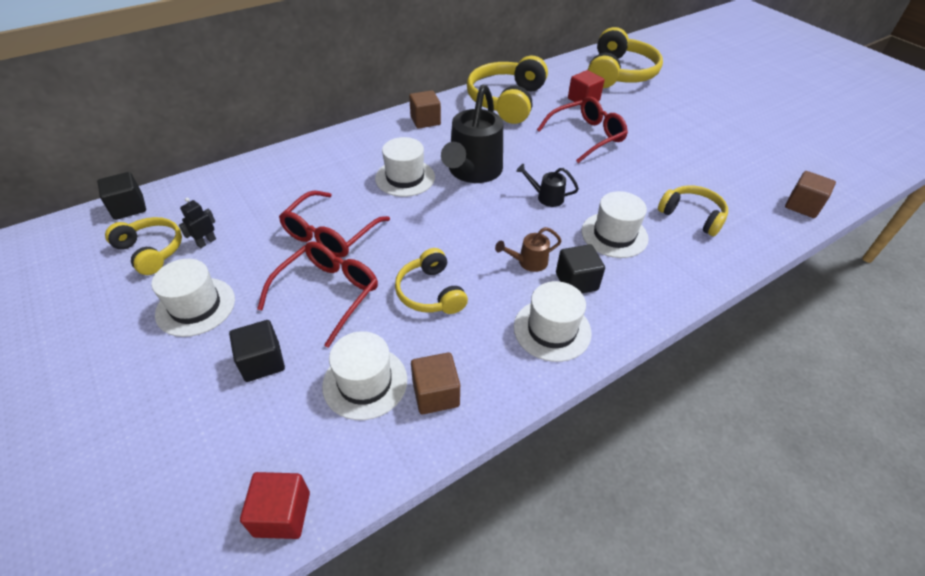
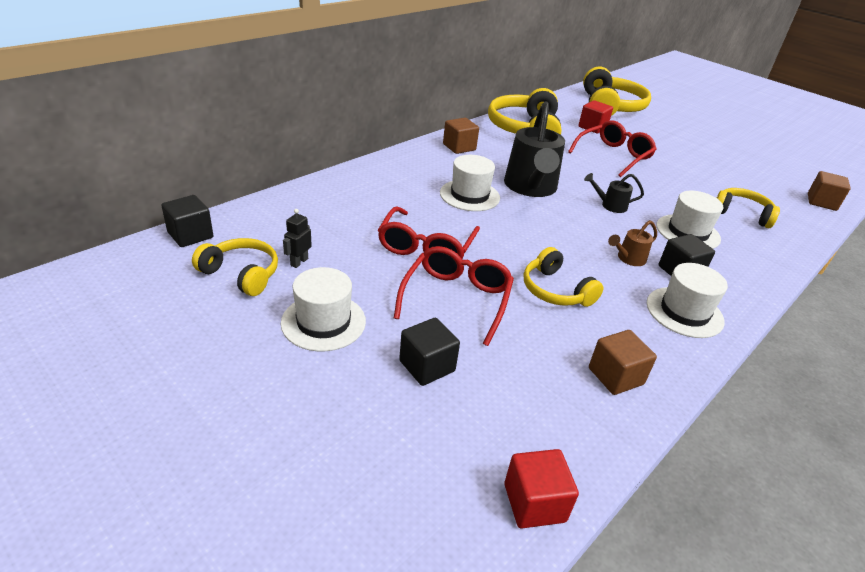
camera: 15 degrees left, 10 degrees down
white hat [322,331,407,420] -> none

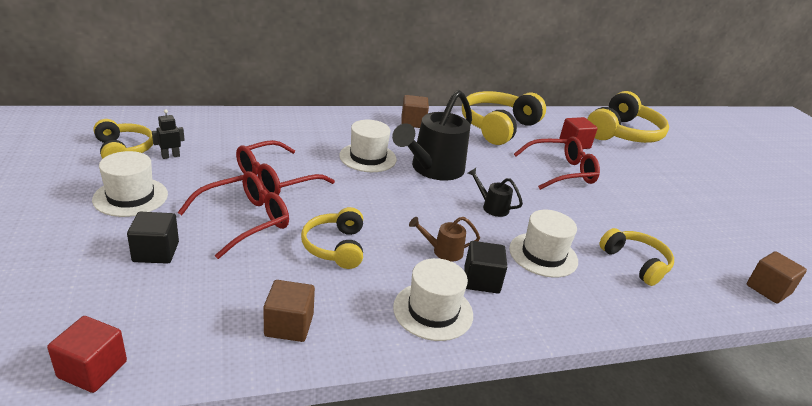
camera: 30 degrees right, 5 degrees down
black cube [161,195,214,247] -> none

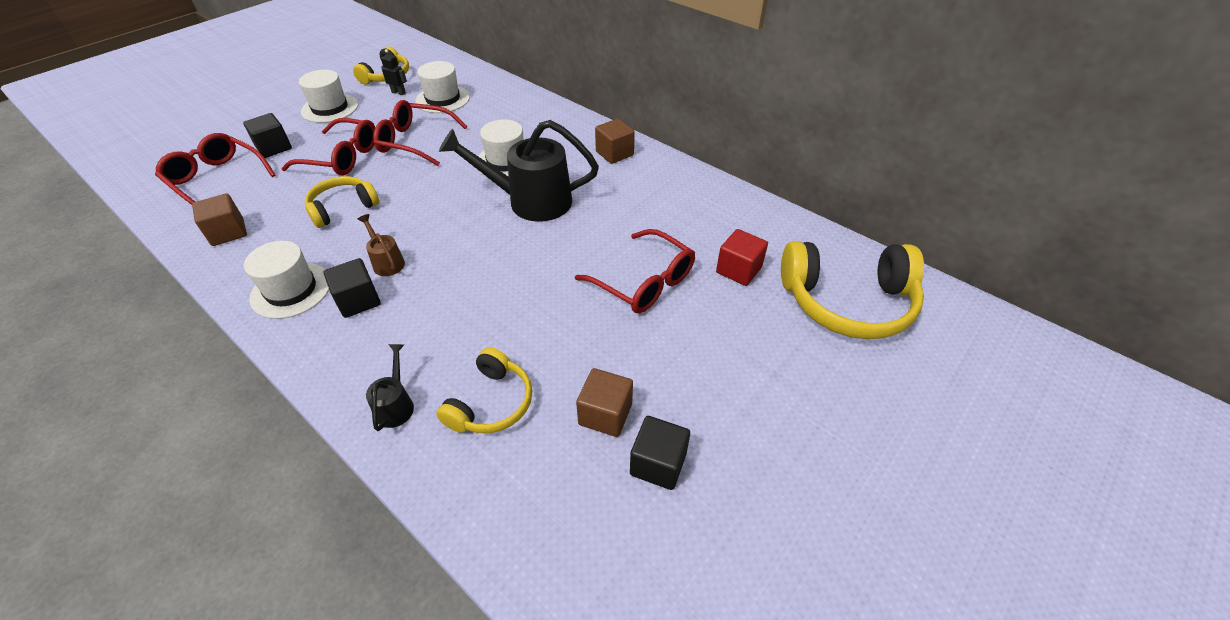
camera: 60 degrees right, 15 degrees up
red cube [47,316,127,393] -> none
yellow headphones [462,91,546,145] -> none
black watering can [468,168,523,217] -> black watering can moved to [366,344,414,431]
white hat [509,210,578,278] -> white hat moved to [415,61,470,113]
brown cube [747,251,807,304] -> brown cube moved to [576,368,633,437]
none -> red glasses [155,133,276,205]
none -> black cube [630,416,690,490]

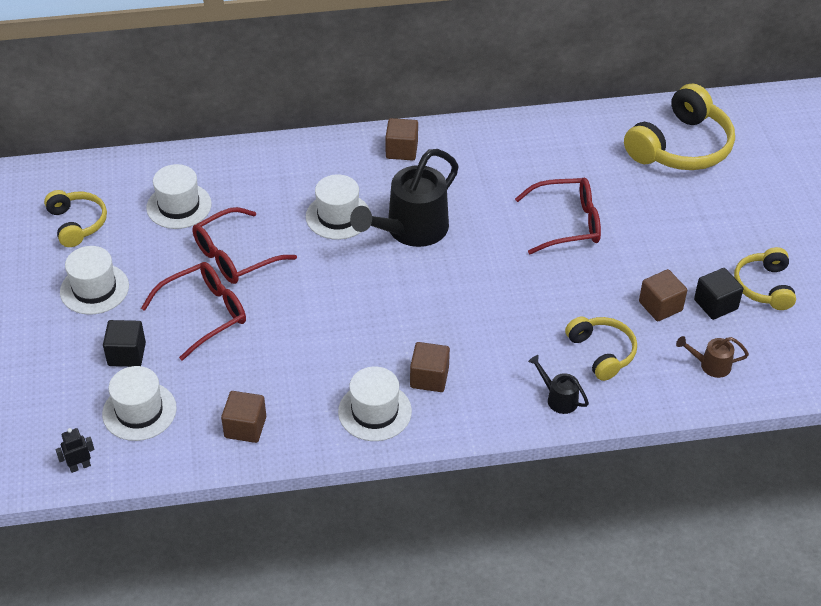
camera: 50 degrees left, 0 degrees up
red glasses [155,133,276,205] -> white hat [102,366,177,441]
yellow headphones [305,176,379,228] -> yellow headphones moved to [734,247,796,310]
black cube [324,258,381,318] -> brown cube [410,342,450,392]
brown watering can [357,214,405,276] -> brown watering can moved to [676,336,749,378]
black robot [381,49,407,95] -> black robot moved to [55,428,94,473]
red cube [716,229,768,286] -> none

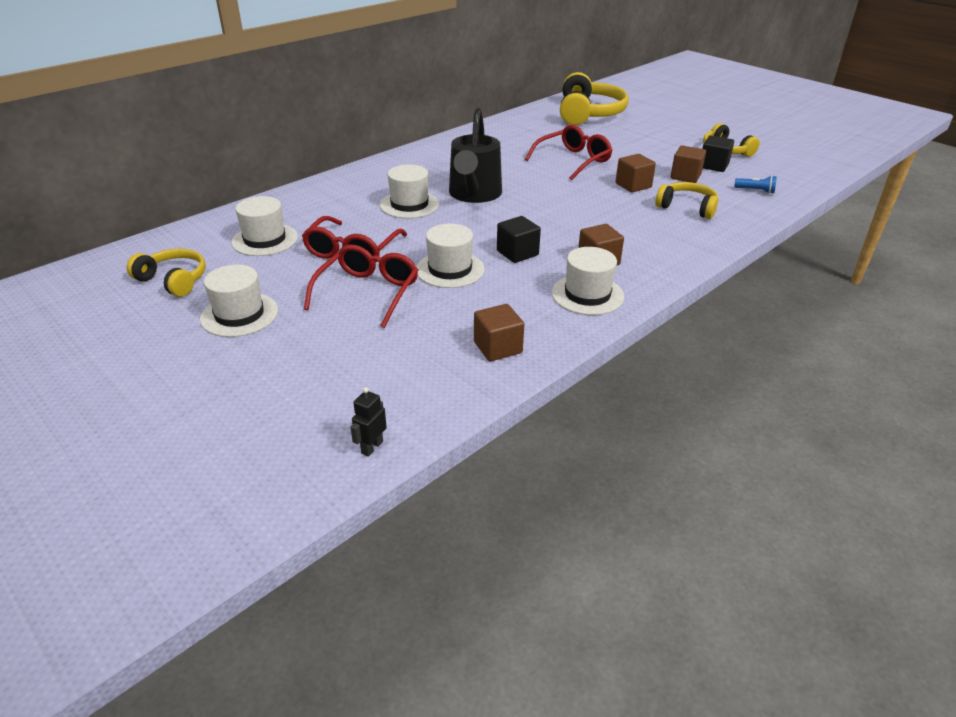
camera: 35 degrees left, 10 degrees down
white hat [102,366,177,441] -> white hat moved to [416,224,485,288]
black cube [103,320,146,367] -> black cube moved to [497,216,541,263]
brown cube [385,118,418,160] -> brown cube moved to [615,154,656,193]
black watering can [528,355,589,414] -> none
brown watering can [676,336,749,378] -> blue flashlight [734,175,777,194]

